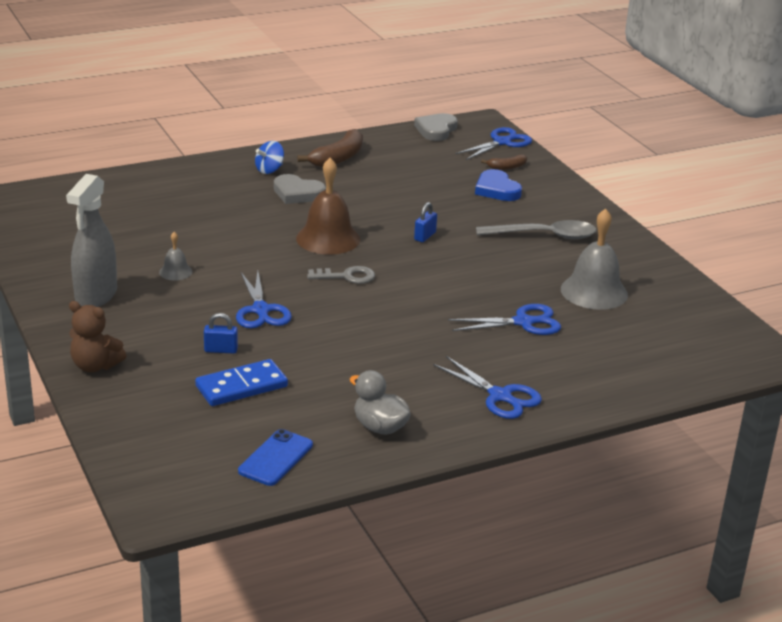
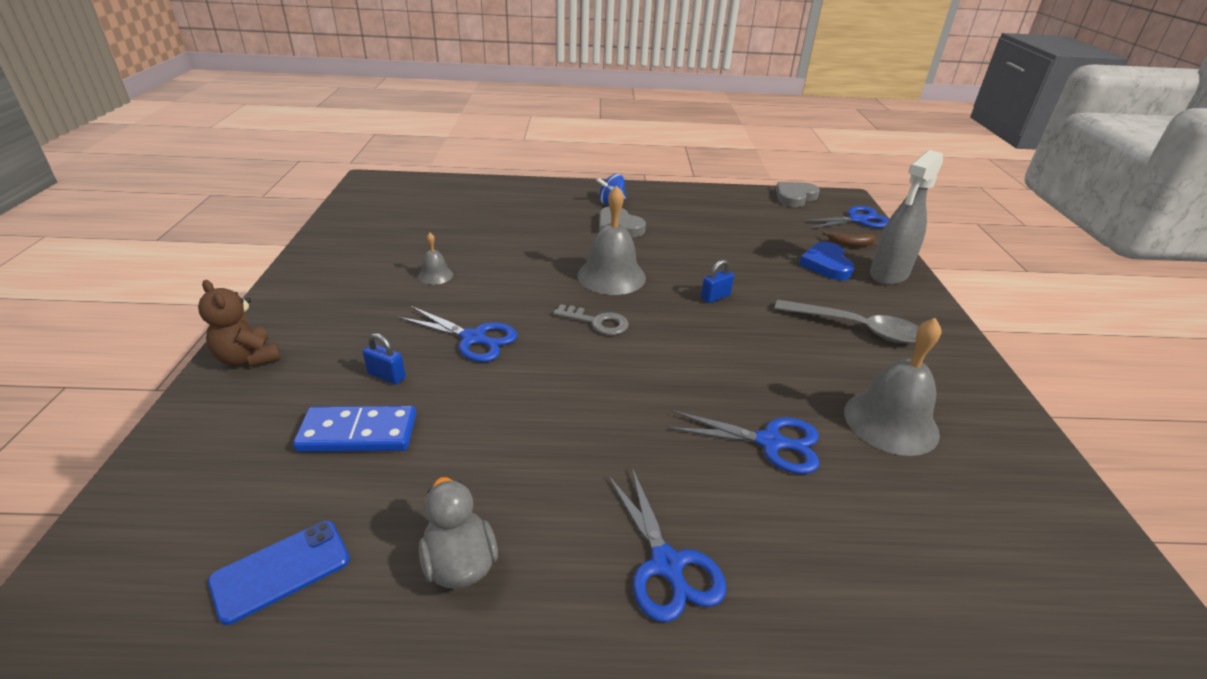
camera: 25 degrees right, 5 degrees up
grey spray bottle [66,174,117,307] -> grey spray bottle moved to [870,150,943,285]
blue scissors [236,271,292,328] -> blue scissors turned 75 degrees counterclockwise [398,306,518,362]
brown bell [296,158,360,255] -> grey bell [577,186,646,295]
brown banana [297,129,363,168] -> none

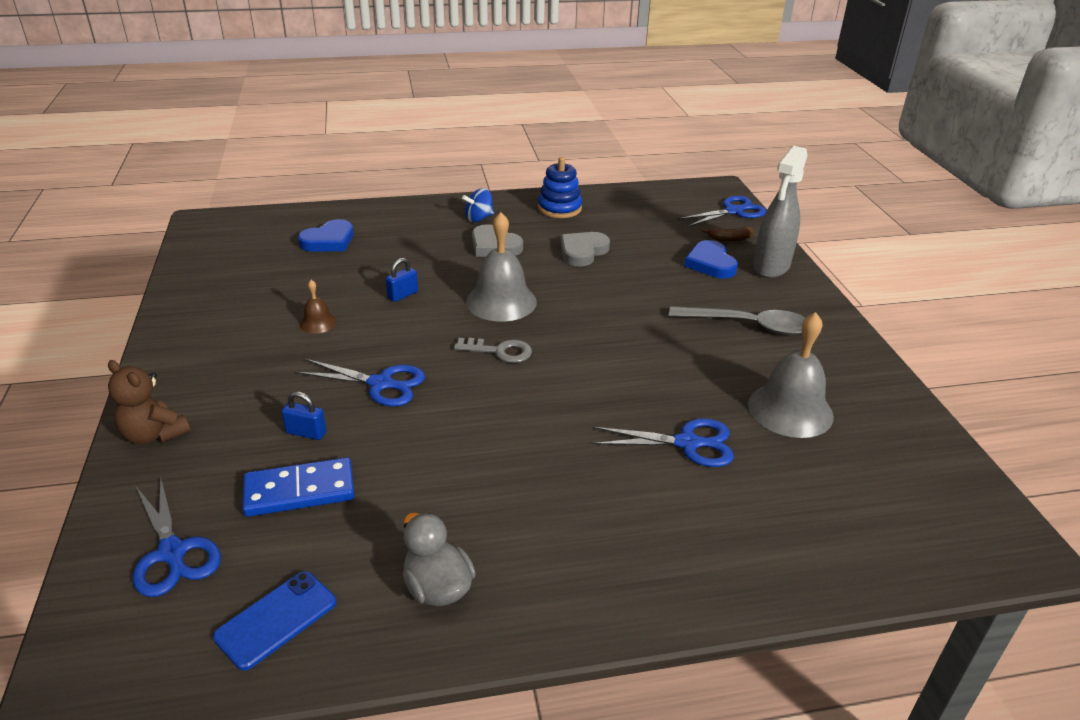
camera: 10 degrees left, 0 degrees up
grey bell [418,233,453,285] -> brown bell [299,280,337,334]
blue scissors [608,468,727,622] -> blue scissors moved to [133,477,221,597]
blue padlock [701,260,734,303] -> blue padlock moved to [386,258,418,302]
grey heart [776,182,820,207] -> grey heart moved to [560,232,610,266]
none -> blue heart [298,219,354,252]
none -> blue stacking toy [538,157,582,218]

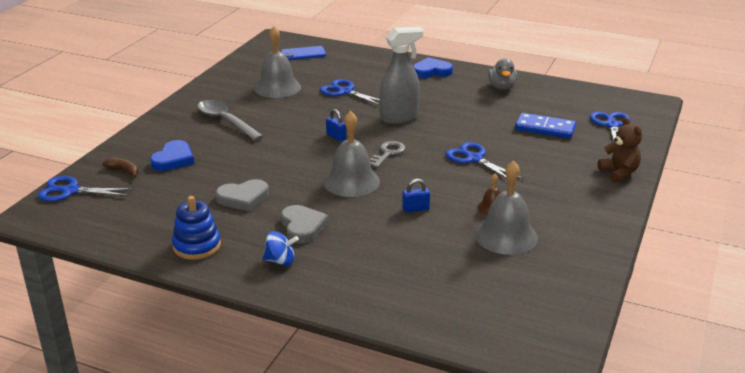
camera: 145 degrees left, 5 degrees down
blue phone [213,571,336,671] -> blue phone moved to [281,46,326,60]
blue padlock [281,392,326,440] -> blue padlock moved to [326,109,346,142]
blue heart [298,219,354,252] -> blue heart moved to [413,57,453,78]
grey key [454,338,532,363] -> grey key turned 75 degrees clockwise [369,141,406,168]
grey spray bottle [753,146,807,278] -> grey spray bottle moved to [379,27,424,124]
none -> grey bell [475,160,538,255]

